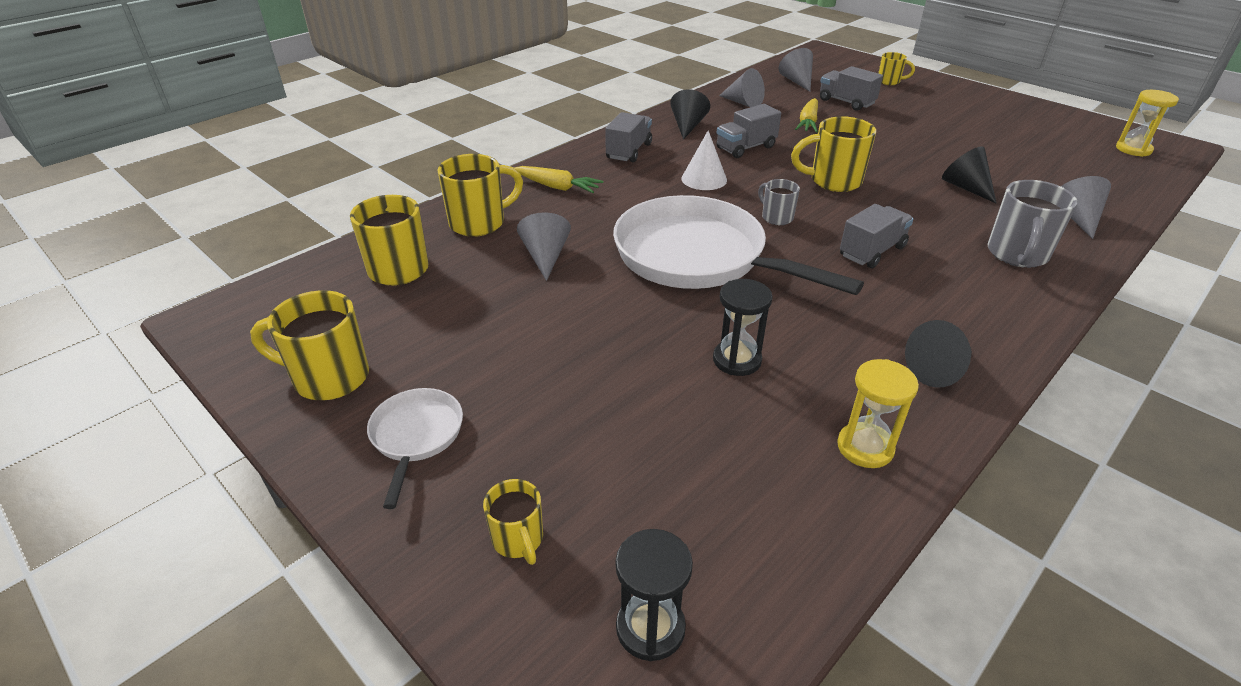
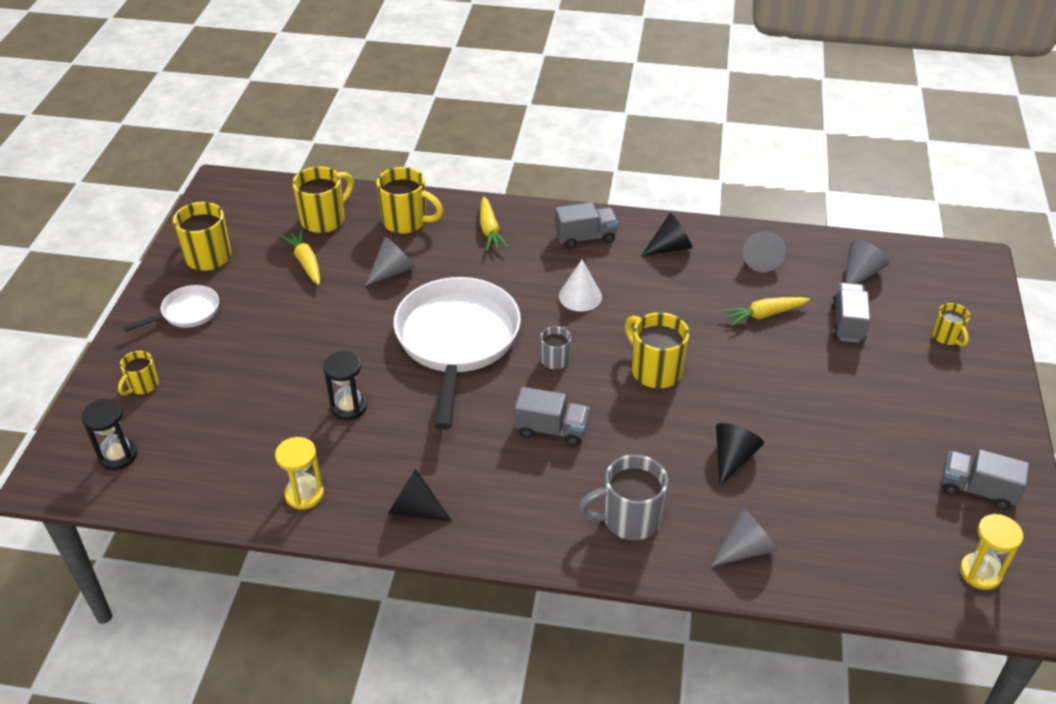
camera: 55 degrees right, 5 degrees up
grey truck [716,104,781,158] -> grey truck moved to [942,449,1029,510]
none -> yellow carrot [281,230,320,285]

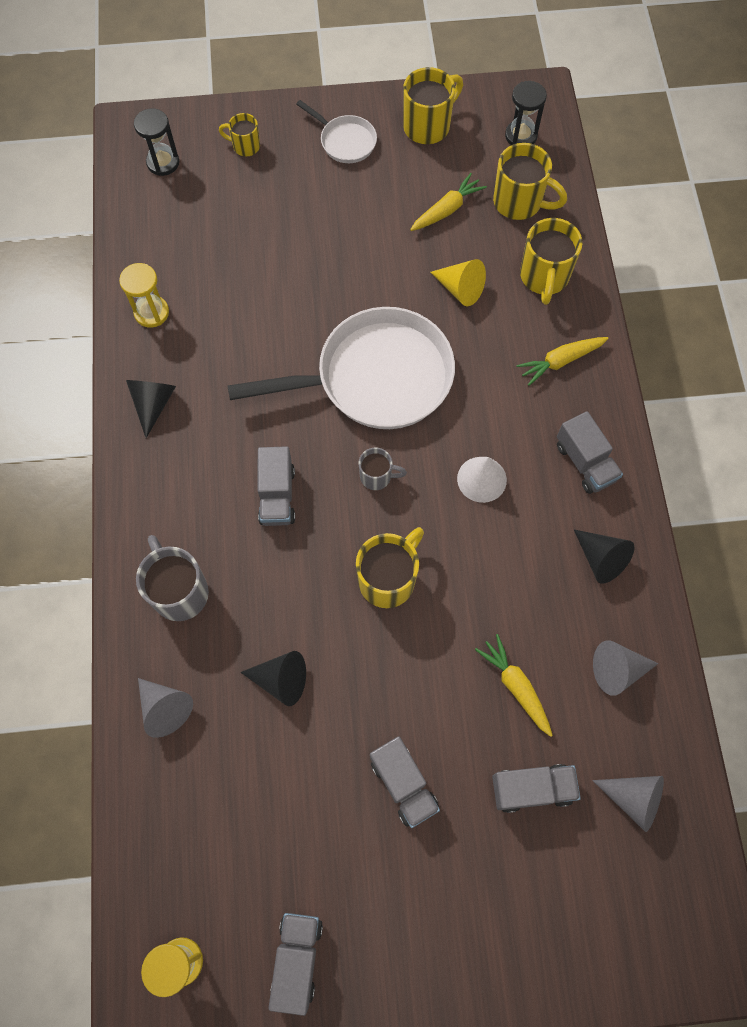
camera: 75 degrees right, 25 degrees up
black hourglass [323,351,367,420] -> black hourglass moved to [505,81,547,145]
grey cone [365,237,415,286] -> yellow cone [431,259,486,307]
yellow mug [932,303,970,347] -> none
none -> grey truck [370,736,440,828]

